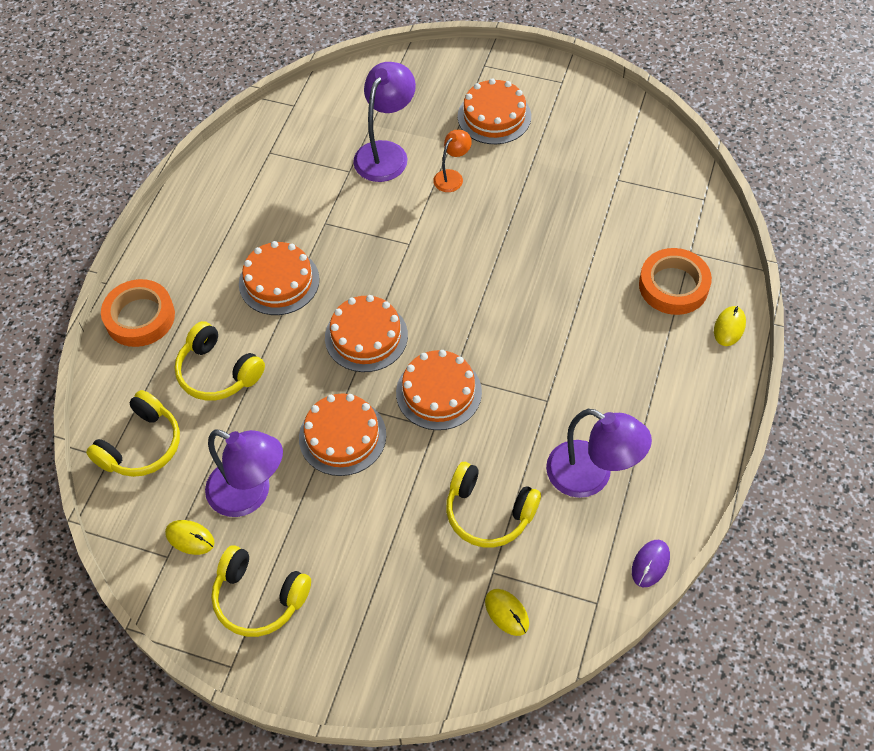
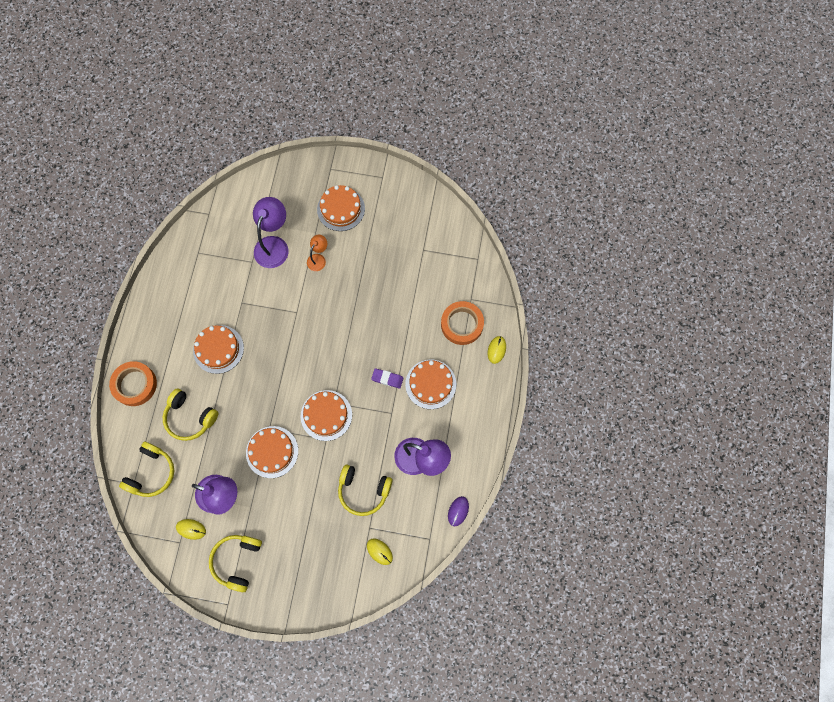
camera: 10 degrees left, 15 degrees up
yellow headphones [211,545,311,637] -> yellow headphones turned 90 degrees clockwise [209,535,262,592]
orange cake [325,295,408,372] -> orange cake moved to [405,359,456,409]
none -> purple eraser [371,368,403,389]

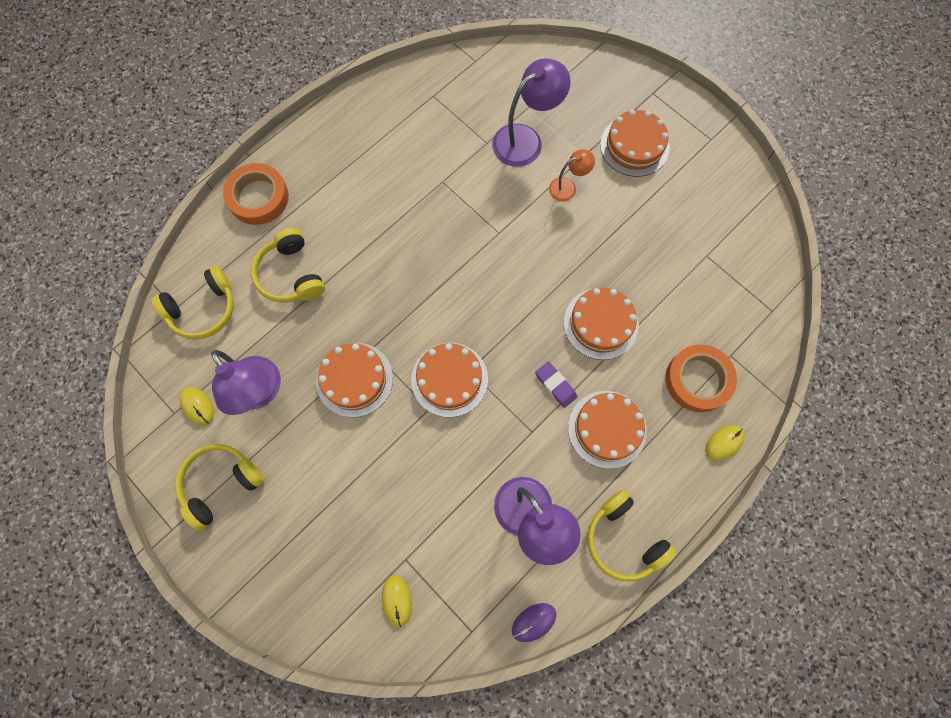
camera: 35 degrees right, 0 degrees up
orange cake [193,325,244,374] -> orange cake moved to [564,288,639,360]
yellow headphones [338,465,393,516] -> yellow headphones moved to [587,490,676,581]

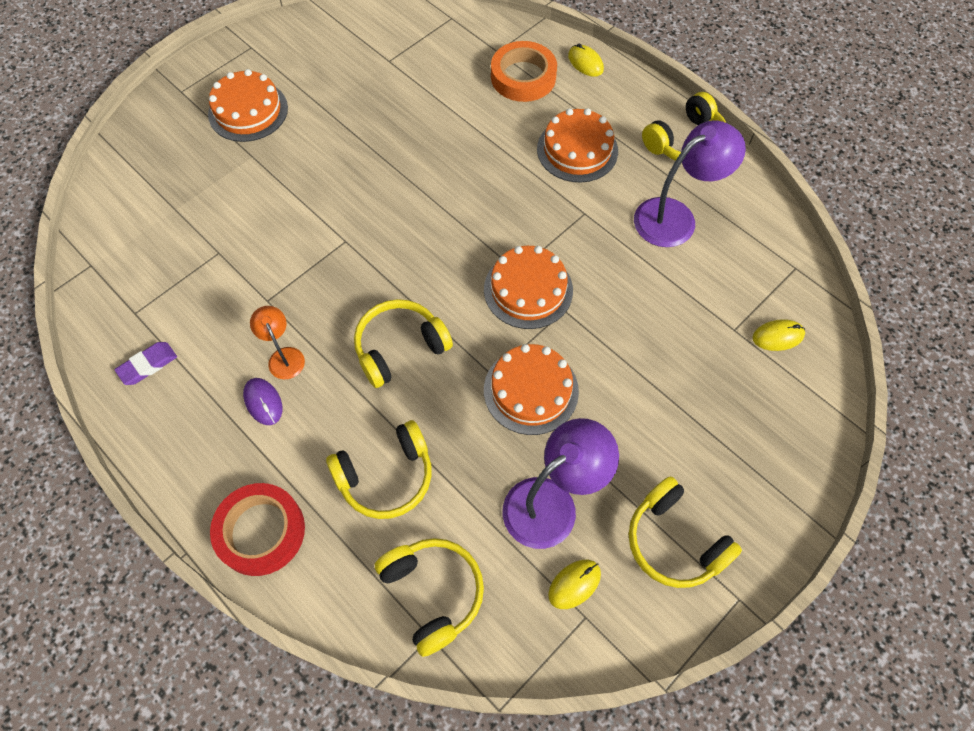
camera: 90 degrees left, 10 degrees down
orange tape [223,163,289,225] -> red tape [210,483,305,576]
purple lamp [492,59,571,167] -> none
purple mouse [512,603,556,642] -> purple mouse moved to [243,378,282,425]
purple eraser [535,361,577,408] -> purple eraser moved to [114,342,177,385]
orange lamp [549,150,595,202] -> orange lamp moved to [250,306,305,379]
orange cake [564,288,639,360] -> none
none -> yellow headphones [354,299,453,388]

